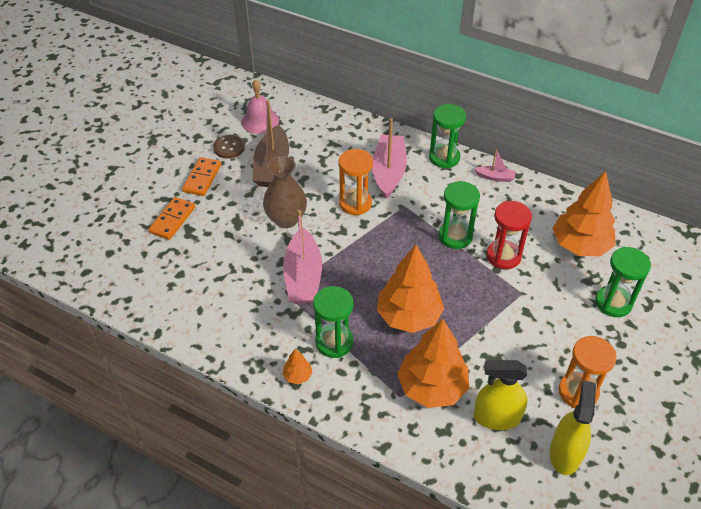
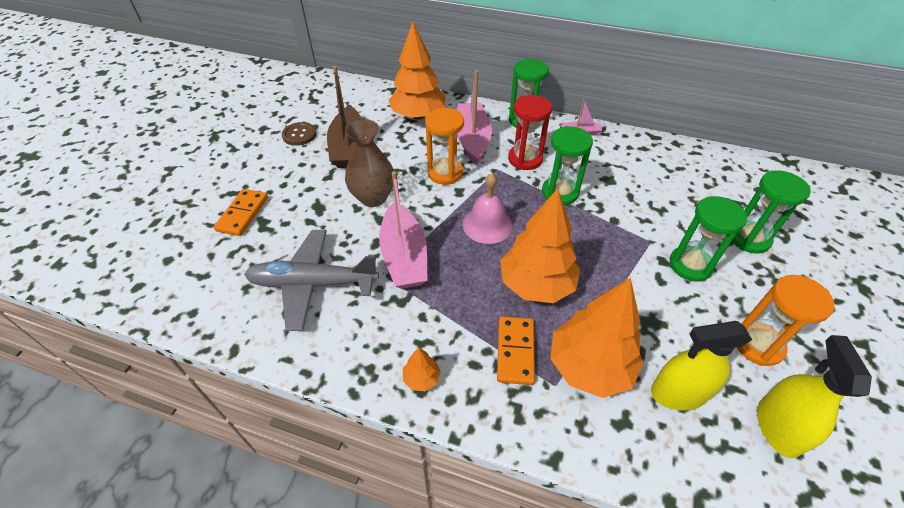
camera: 10 degrees left, 0 degrees up
orange domino [182,157,221,196] -> orange domino moved to [497,316,535,385]
pink bell [241,79,279,134] -> pink bell moved to [463,173,513,244]
green hourglass [313,286,354,358] -> green hourglass moved to [669,196,747,282]
red hourglass [487,201,532,269] -> red hourglass moved to [508,95,552,170]
orange tree [552,171,615,256] -> orange tree moved to [388,22,445,120]
none -> grey plane [244,230,379,331]

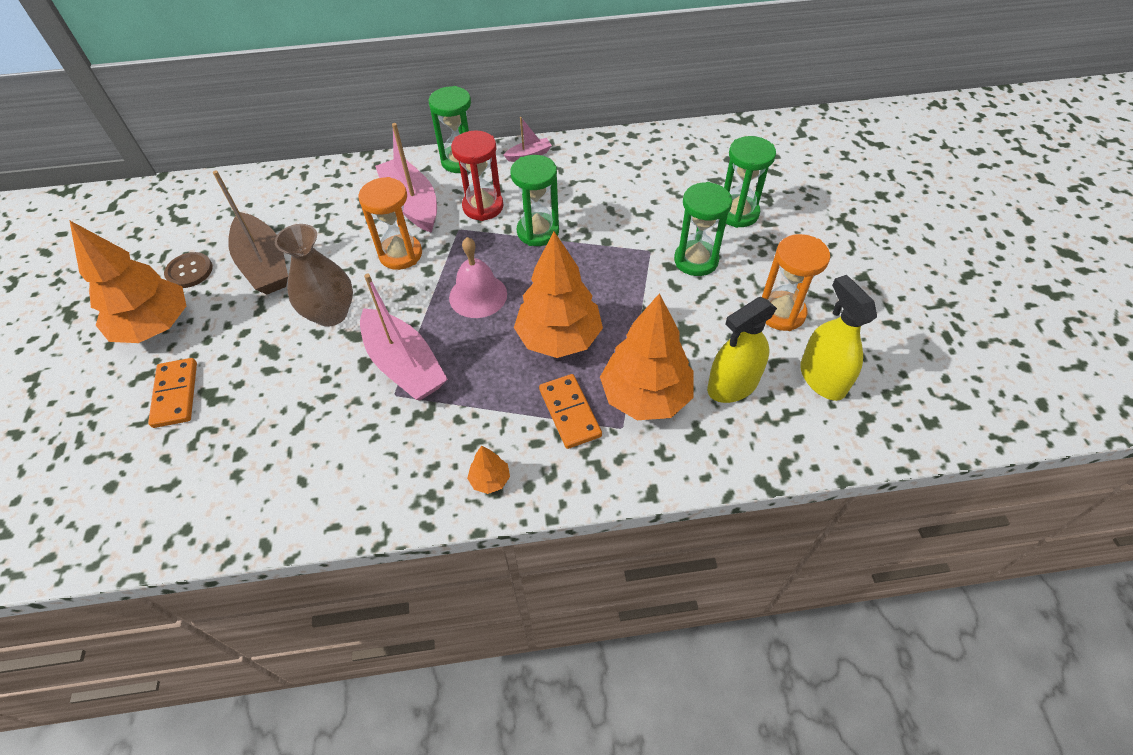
camera: 25 degrees left, 5 degrees up
grey plane [244,230,379,331] -> none
orange tree [388,22,445,120] -> orange tree moved to [69,220,186,343]

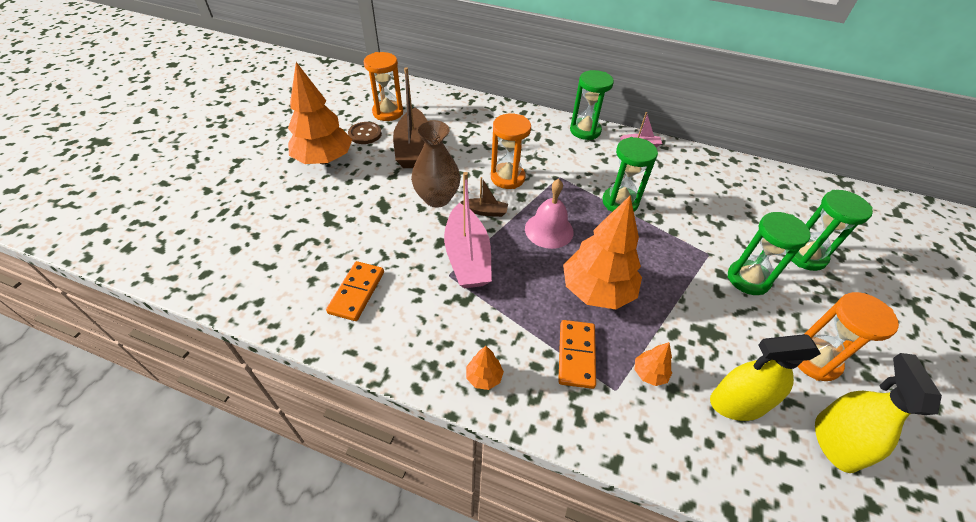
camera: 25 degrees right, 5 degrees down
orange domino [148,358,197,428] -> orange domino moved to [326,261,384,321]
pink boat [375,123,437,233] -> none
red hourglass [451,131,504,221] -> none
orange tree [600,293,693,420] -> orange tree [634,342,672,386], size x0.43
none -> orange hourglass [364,52,403,121]
none -> brown boat [460,177,508,217]

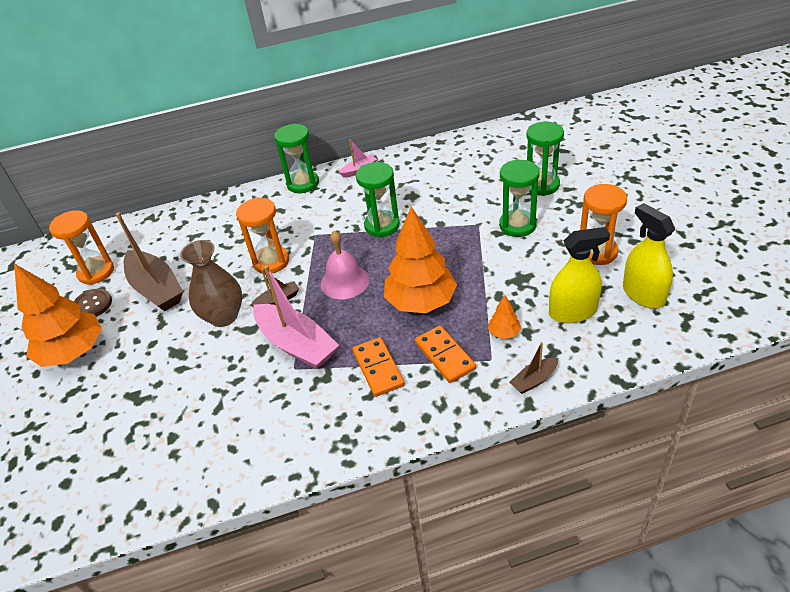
camera: 30 degrees left, 5 degrees down
orange domino [326,261,384,321] -> orange domino moved to [352,337,405,397]
orange tree [466,346,504,390] -> none
yellow spray bottle [710,334,821,421] -> yellow spray bottle turned 150 degrees counterclockwise [549,227,610,323]
none -> brown boat [509,342,558,394]

